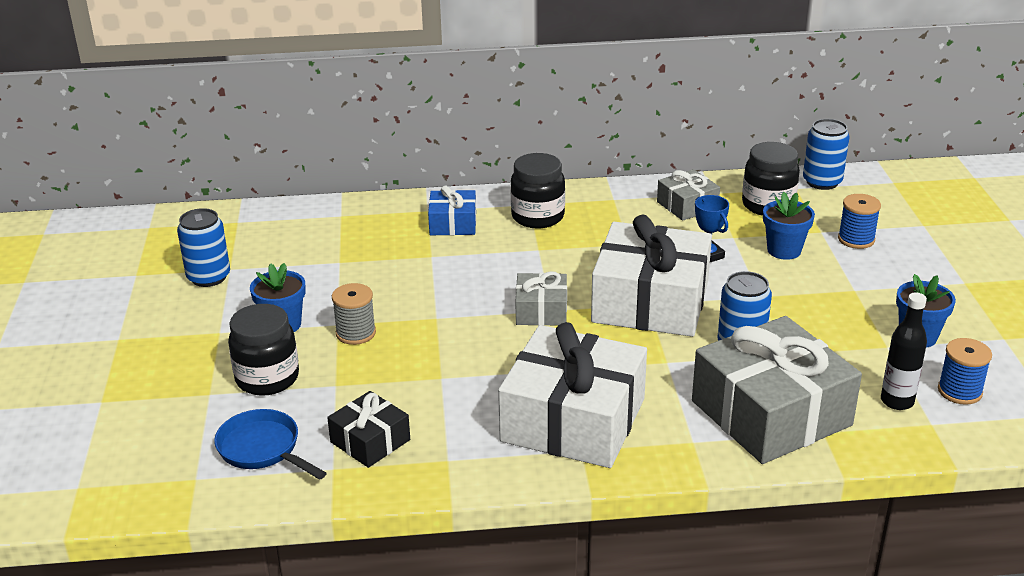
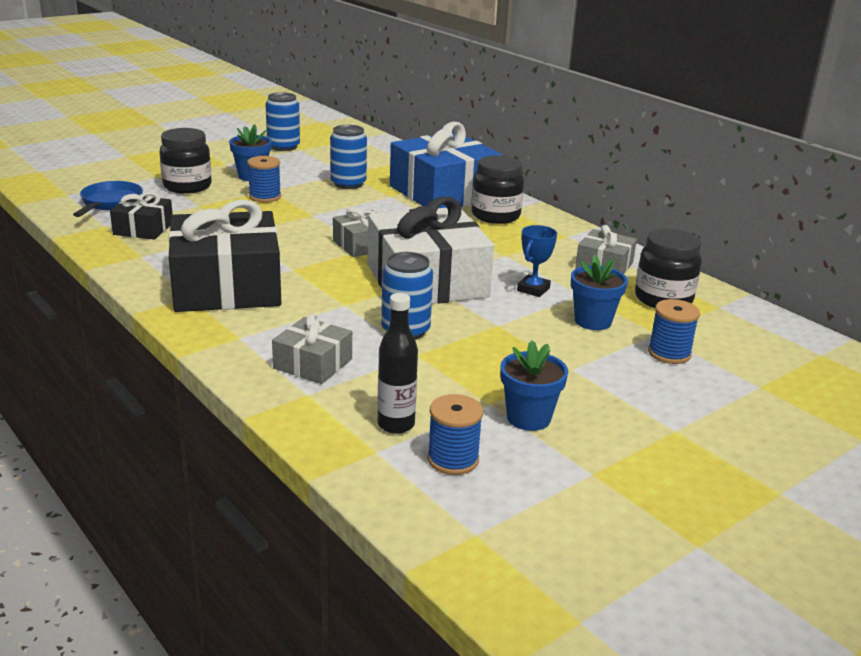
camera: 55 degrees right, 5 degrees down
grey spool [332,283,376,345] -> blue spool [247,156,281,203]
blue gift [428,186,476,235] -> blue gift [390,122,503,208], size x2.04
white gift [498,322,647,468] -> black gift [169,199,281,312]
grey gift [692,316,862,464] -> grey gift [272,314,352,384], size x0.49
blue can [803,119,849,190] -> blue can moved to [330,125,367,189]

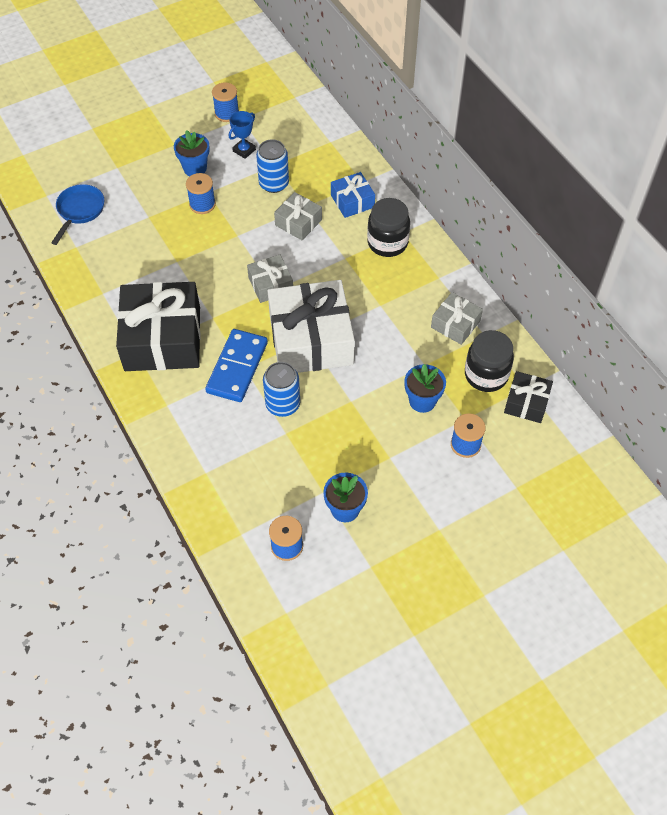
camera: 10 degrees right, 30 degrees up
black gift [110,192,173,240] -> black gift moved to [504,371,553,423]
black jar [159,128,212,194] -> none
blue can [266,92,300,151] -> blue spool [212,82,239,122]
grey gift [272,314,352,384] -> grey gift moved to [274,192,322,240]
black bottle [377,293,418,434] -> none
blue gift [390,122,503,208] -> blue gift [331,172,375,218], size x0.49
blue trophy [517,225,557,297] -> blue trophy moved to [229,111,256,159]
none -> blue domino [205,329,268,402]

